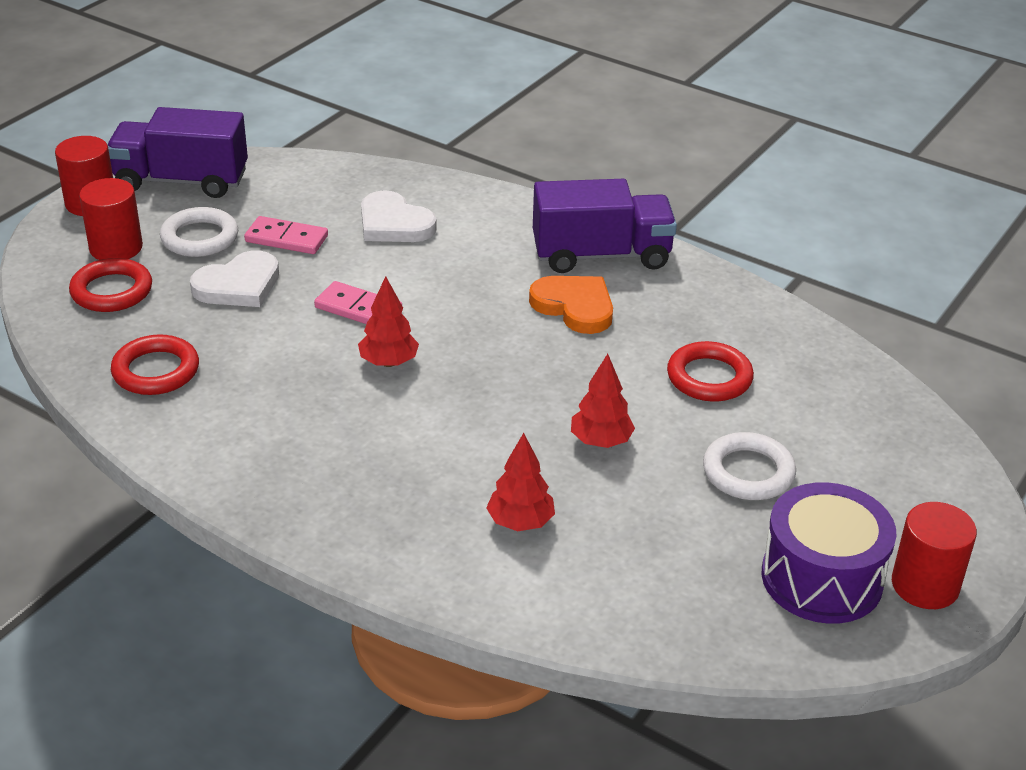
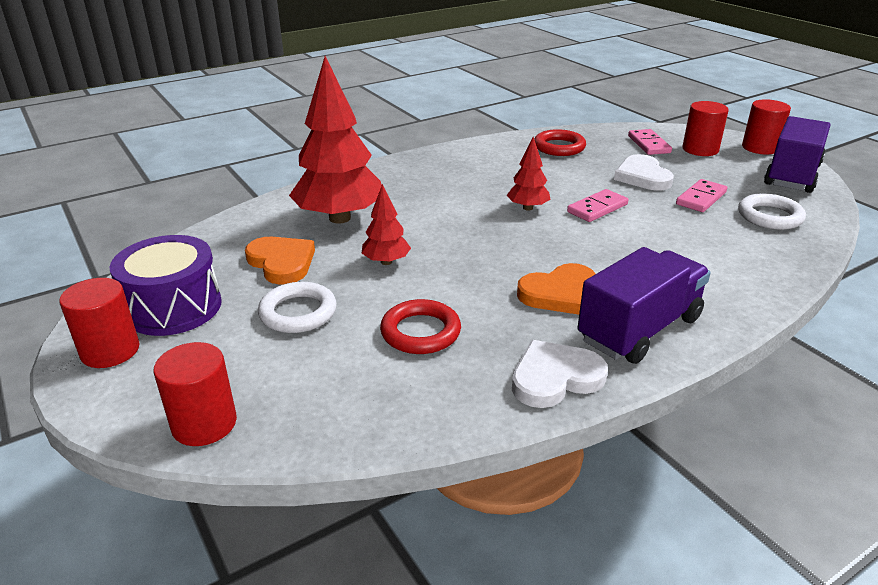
camera: 115 degrees right, 5 degrees down
red ring [69,258,152,312] -> pink domino [628,129,672,155]
white ring [160,207,238,257] -> white ring moved to [738,193,806,230]
white heart [361,190,437,242] -> white heart moved to [512,340,608,408]
red tree [486,433,555,531] -> red tree [289,56,382,223], size x2.07
purple truck [533,179,677,273] -> purple truck turned 150 degrees counterclockwise [578,247,711,364]
none -> red cylinder [153,342,237,446]
none -> orange heart [245,237,315,285]

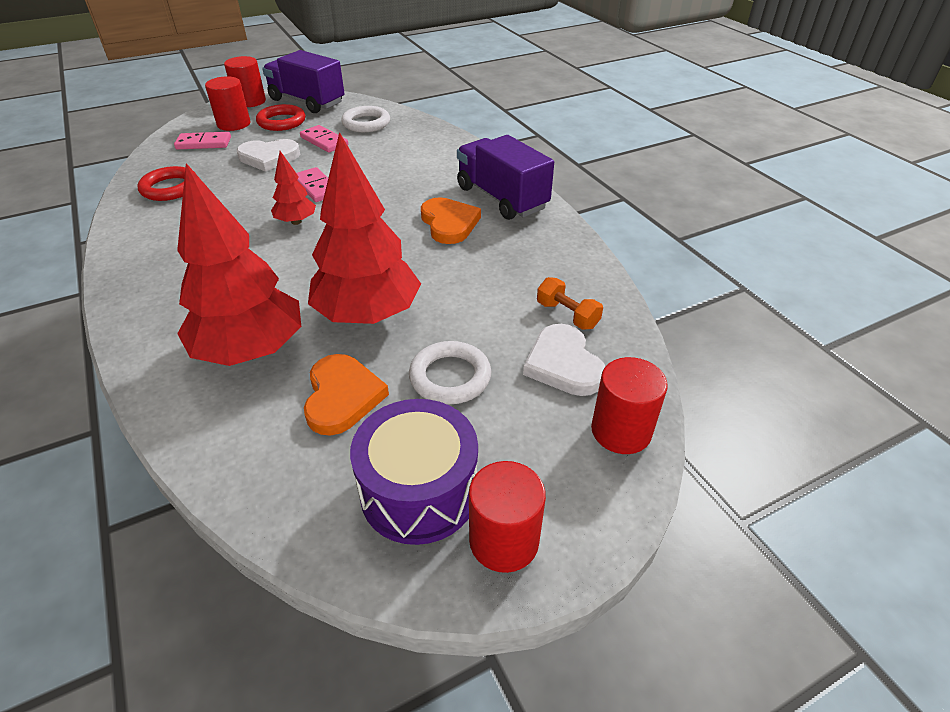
camera: 85 degrees left, 10 degrees up
orange heart [245,237,315,285] -> orange heart turned 120 degrees clockwise [304,354,389,436]
red tree [361,184,411,265] -> red tree [308,132,421,324], size x2.07
red ring [380,299,461,354] -> red ring moved to [256,104,305,131]
white heart [512,340,608,408] -> white heart moved to [523,324,605,396]
none -> orange dumbbell [537,277,603,330]

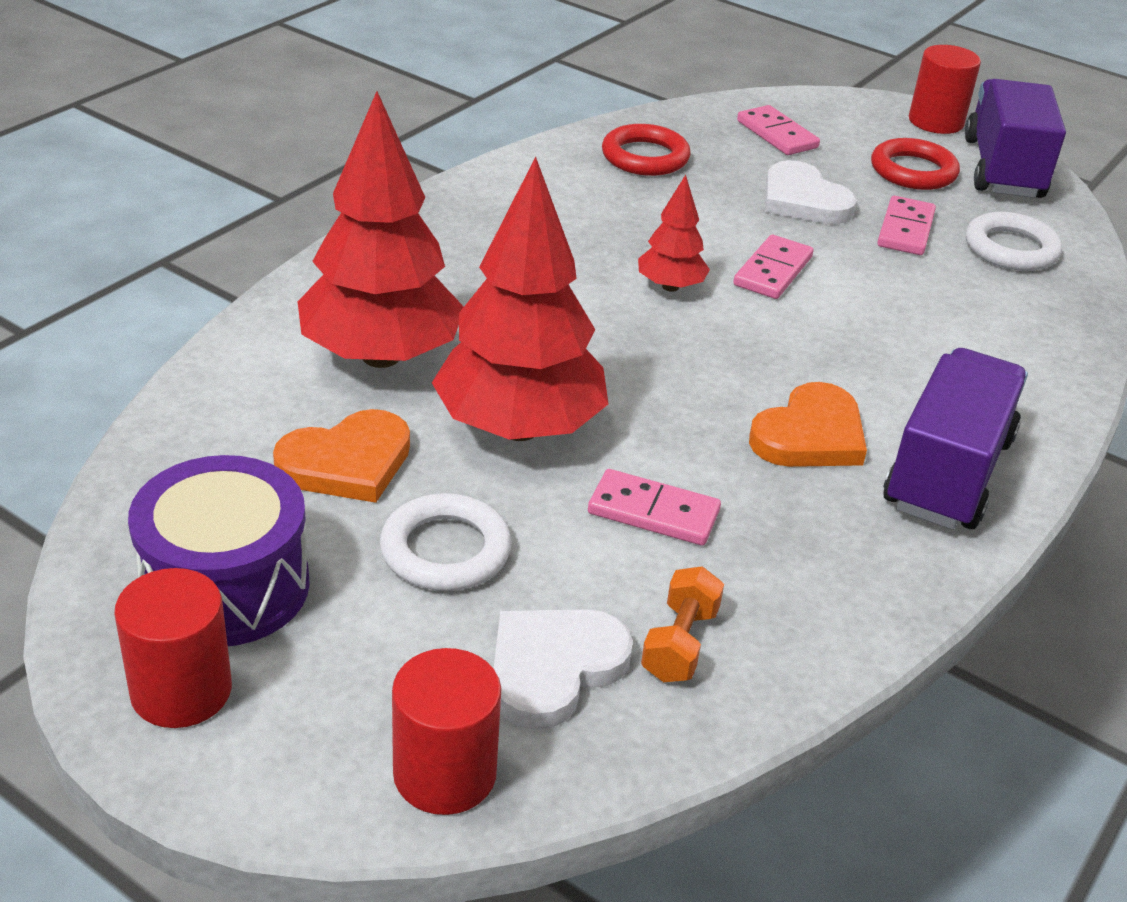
camera: 60 degrees right, 5 degrees down
red cylinder [205,76,250,131] -> none
none -> pink domino [588,469,721,545]

